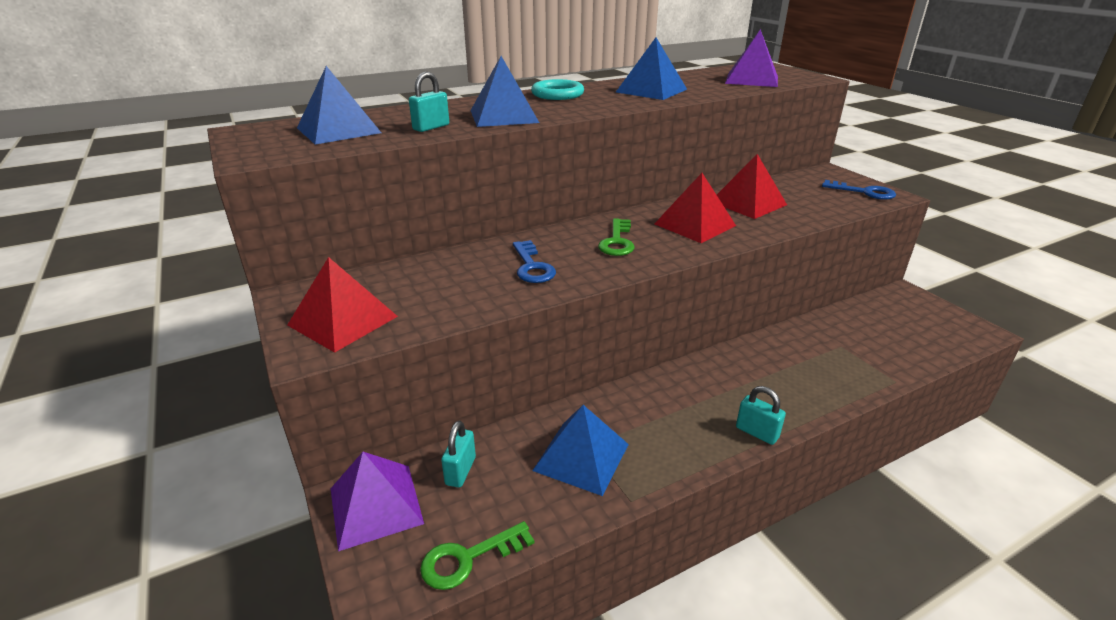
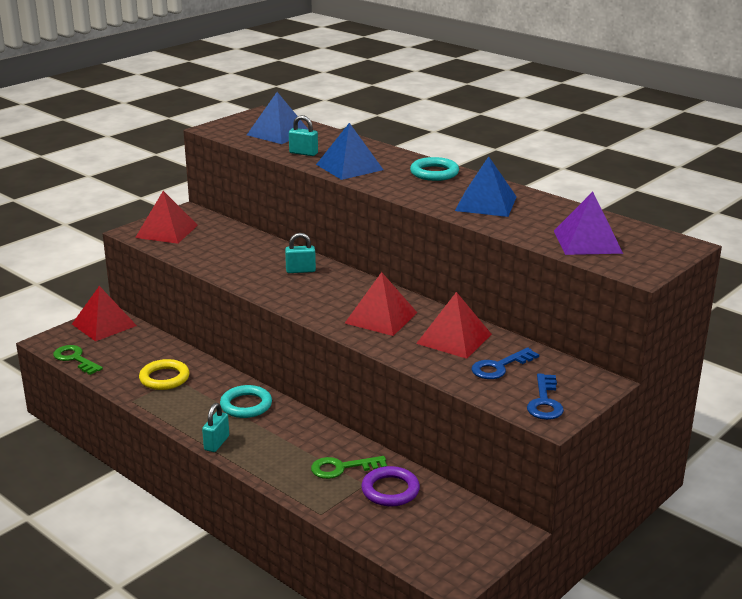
camera: 70 degrees right, 5 degrees down
purple pyramid [331,452,424,551] -> red pyramid [72,286,137,341]
turquoise padlock [441,421,476,488] -> turquoise padlock moved to [285,233,316,273]
blue key [513,240,556,283] -> blue key moved to [471,347,539,379]
blue pyramid [532,405,629,496] -> yellow ring [139,359,190,390]
green key [598,218,634,256] -> green key moved to [311,456,387,479]
none -> turquoise ring [220,385,272,418]
none -> purple ring [361,466,420,507]

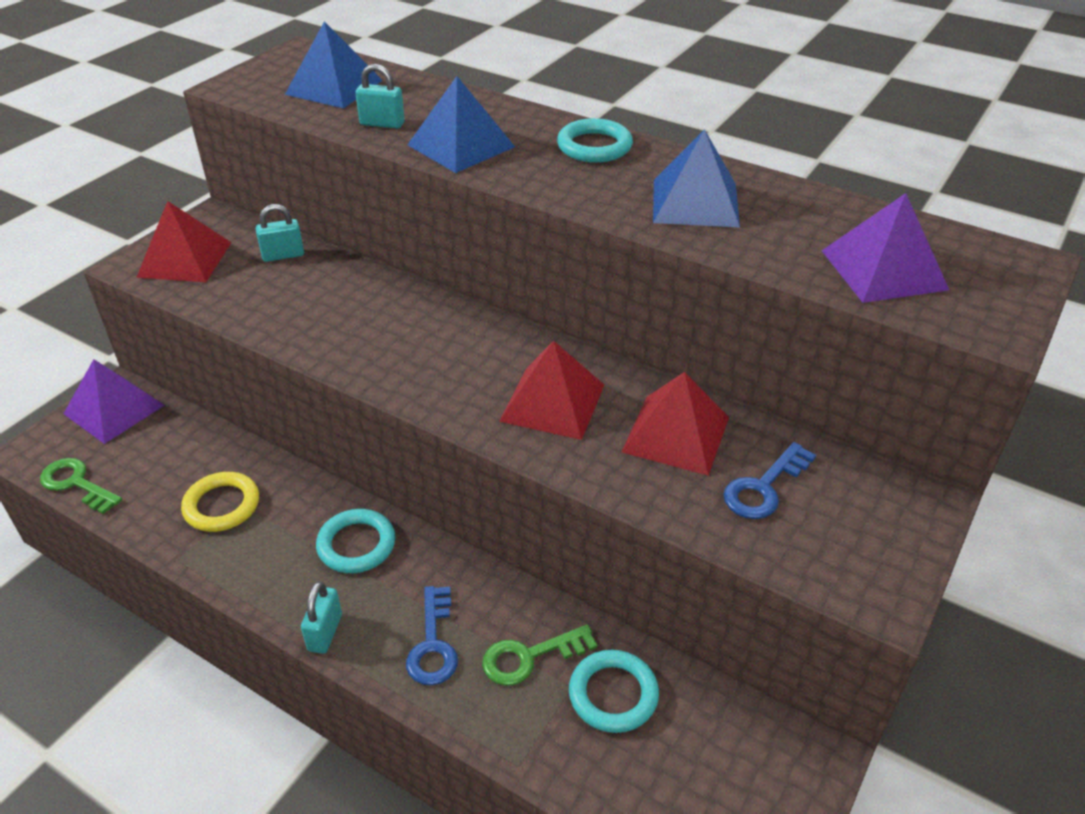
camera: 10 degrees left, 15 degrees up
red pyramid [72,286,137,341] -> purple pyramid [63,359,165,444]
turquoise padlock [285,233,316,273] -> turquoise padlock moved to [256,204,304,262]
purple ring [361,466,420,507] -> turquoise ring [569,650,659,733]
blue key [527,374,564,420] -> blue key moved to [406,586,458,685]

